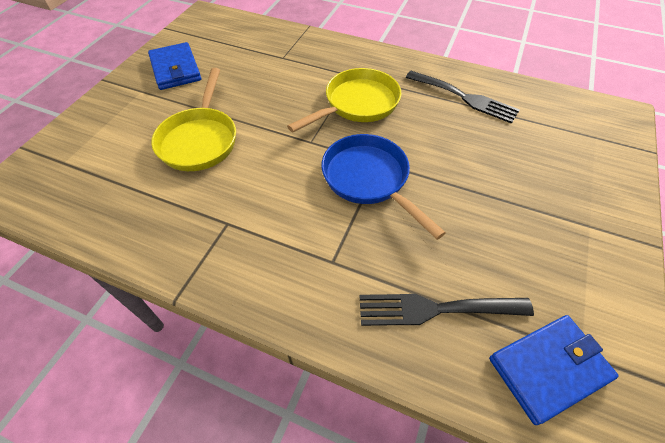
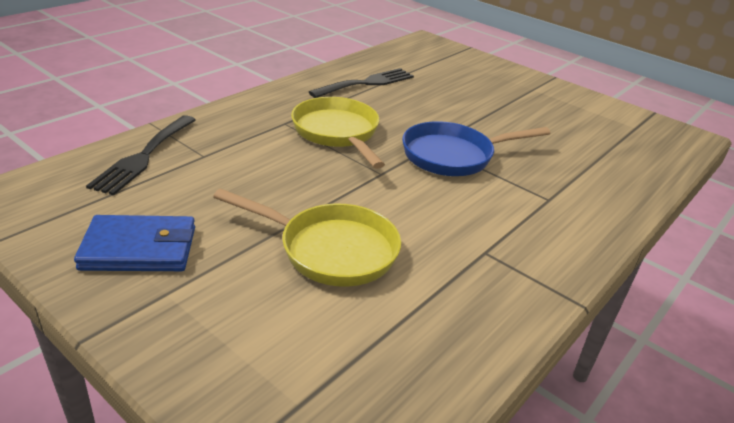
camera: 75 degrees left, 20 degrees down
black fork [360,294,534,326] -> black fork moved to [86,115,196,195]
blue wallet [489,315,619,425] -> none

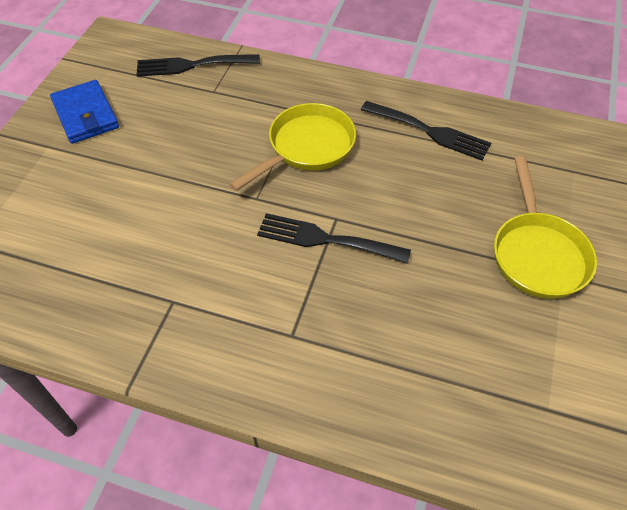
camera: 70 degrees right, 20 degrees up
yellow pan [213,188,401,287] -> yellow pan moved to [494,156,597,299]
blue pan [402,121,550,176] -> black fork [257,213,411,264]

